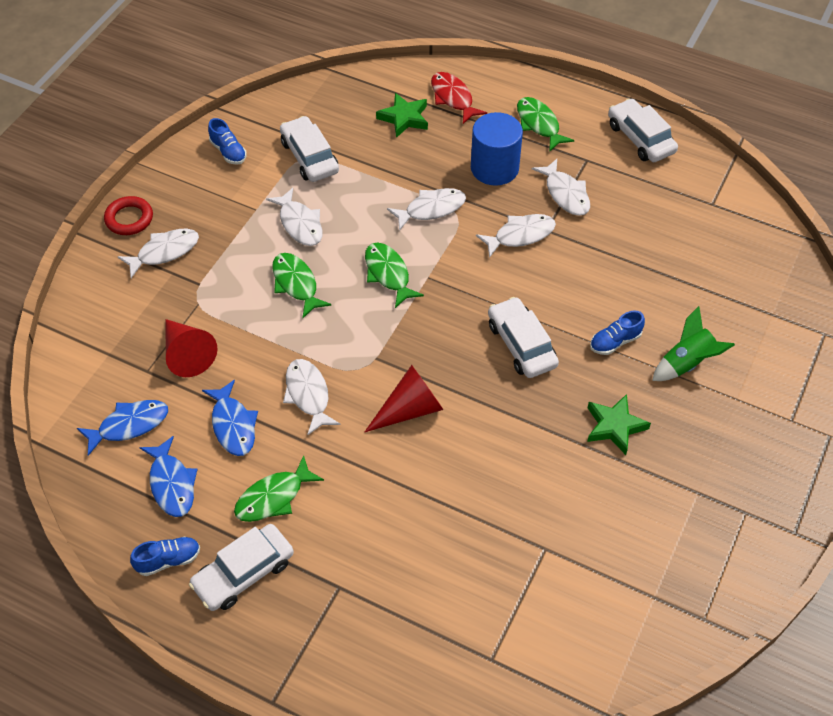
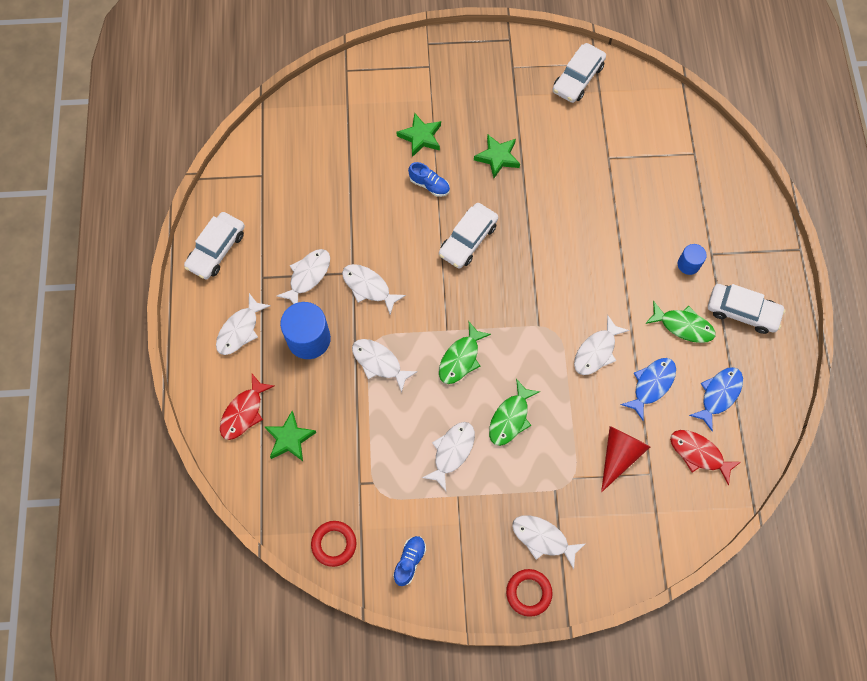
camera: 120 degrees left, 15 degrees up
blue fish [77,400,168,456] -> red fish [670,430,741,485]
blue shoe [130,537,200,576] -> none
white car [280,116,339,182] -> white car moved to [553,43,606,103]
red cone [365,365,444,432] -> none
green fish [517,97,574,152] -> white fish [216,293,271,355]
green rocket [652,306,735,381] -> green star [396,113,441,157]
none -> red ring [311,521,357,567]
none -> blue cylinder [678,244,707,275]

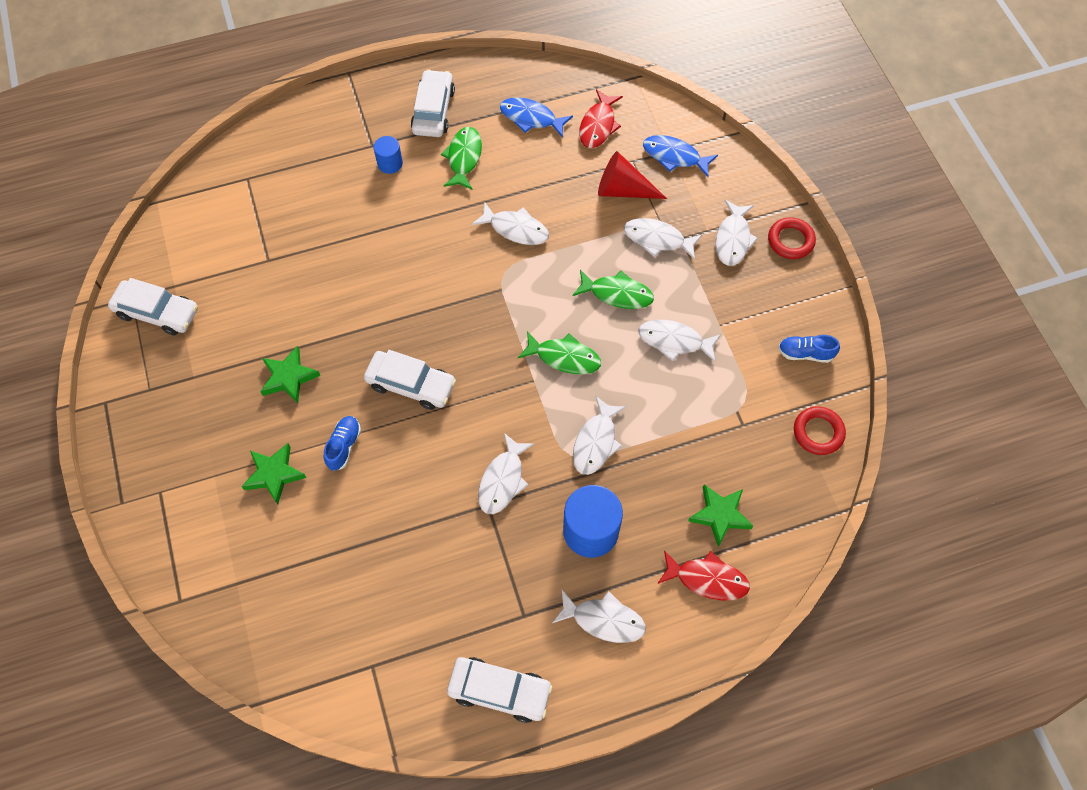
camera: 105 degrees left, 5 degrees down
white fish [277,249,330,304] -> white fish moved to [624,218,702,260]
blue fish [621,358,676,420] -> blue fish moved to [643,135,718,177]

